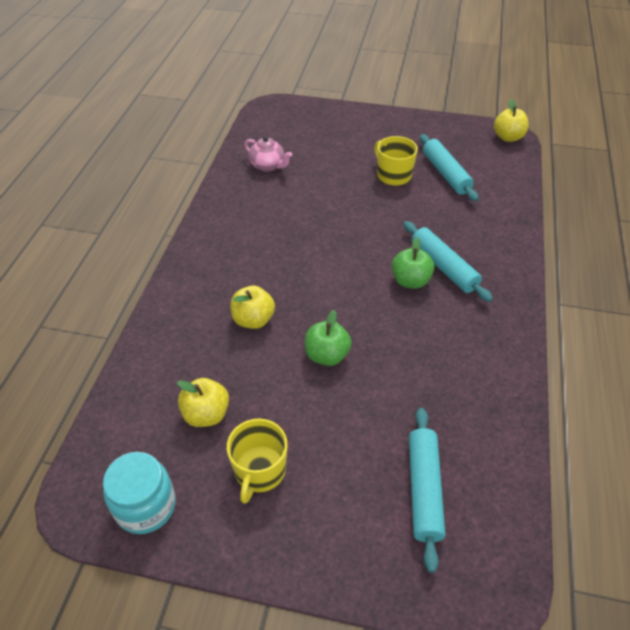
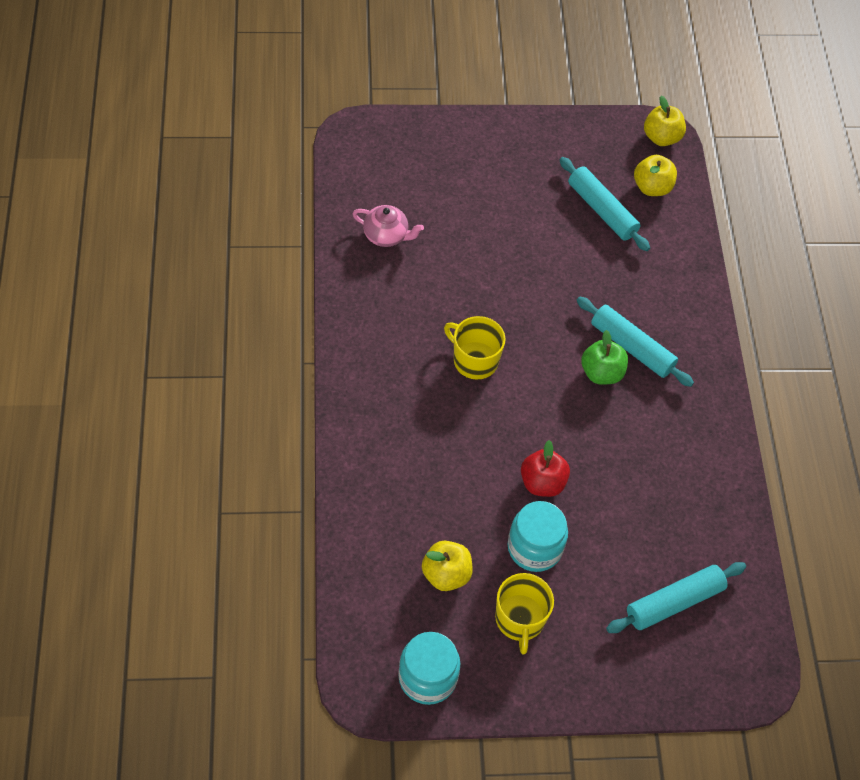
camera: 20 degrees left, 10 degrees up
yellow apple [231,286,275,329] -> yellow apple moved to [634,155,677,196]
green apple [305,310,352,366] -> red apple [521,440,570,497]
yellow mug [374,136,418,186] -> yellow mug moved to [444,316,505,380]
turquoise rolling pin [409,408,445,573] -> turquoise rolling pin turned 75 degrees clockwise [606,562,746,633]
none -> turquoise jar [508,501,568,572]

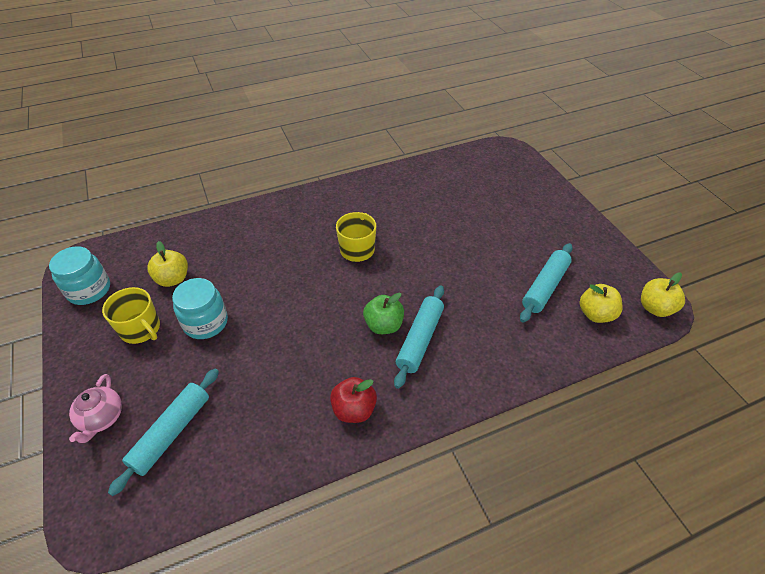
camera: 75 degrees right, 10 degrees down
pink teapot [353,205,424,247] -> pink teapot moved to [69,374,122,443]
yellow mug [495,573,554,654] -> yellow mug turned 120 degrees counterclockwise [102,287,160,344]
red apple [521,440,570,497] -> red apple moved to [330,377,377,423]
turquoise rolling pin [606,562,746,633] -> turquoise rolling pin turned 75 degrees clockwise [108,369,219,496]

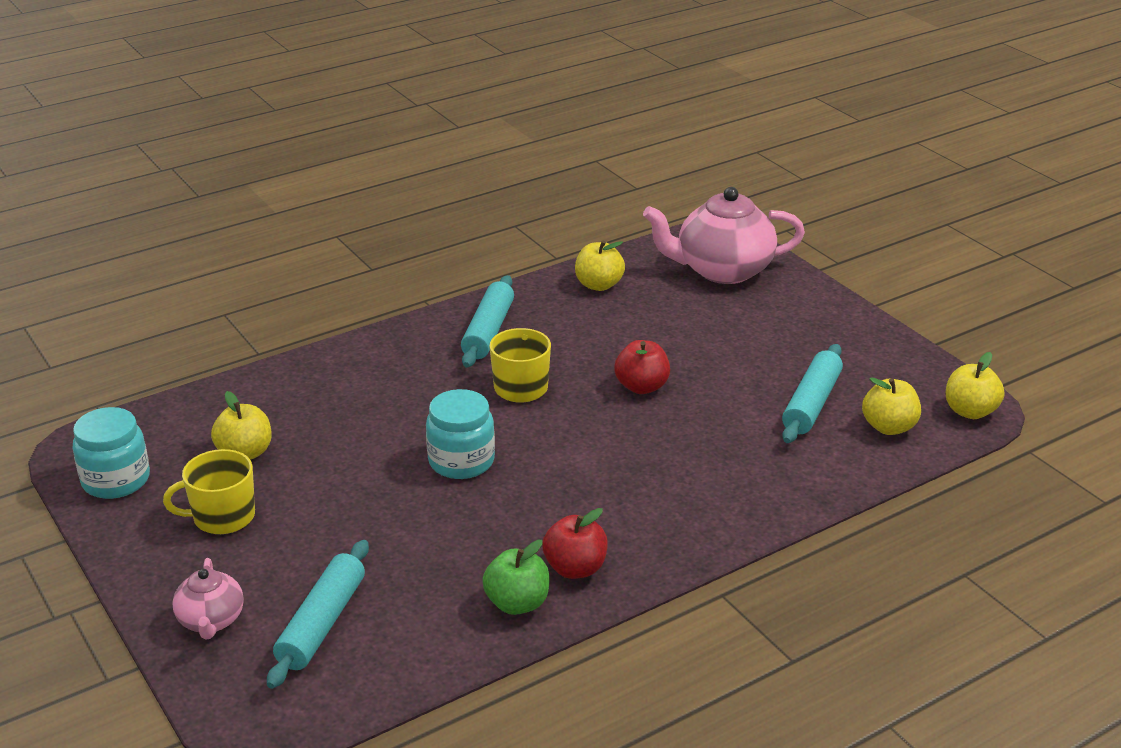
camera: 10 degrees left, 15 degrees down
yellow mug [102,287,160,344] -> yellow mug turned 135 degrees clockwise [163,449,255,534]
turquoise jar [172,278,228,339] -> turquoise jar moved to [426,389,495,479]
green apple [363,293,404,334] -> green apple moved to [482,540,549,615]
turquoise rolling pin [394,286,444,389] -> turquoise rolling pin moved to [461,275,514,368]
none -> yellow apple [575,241,625,291]
none -> red apple [614,340,670,394]
none -> pink teapot [643,187,805,284]

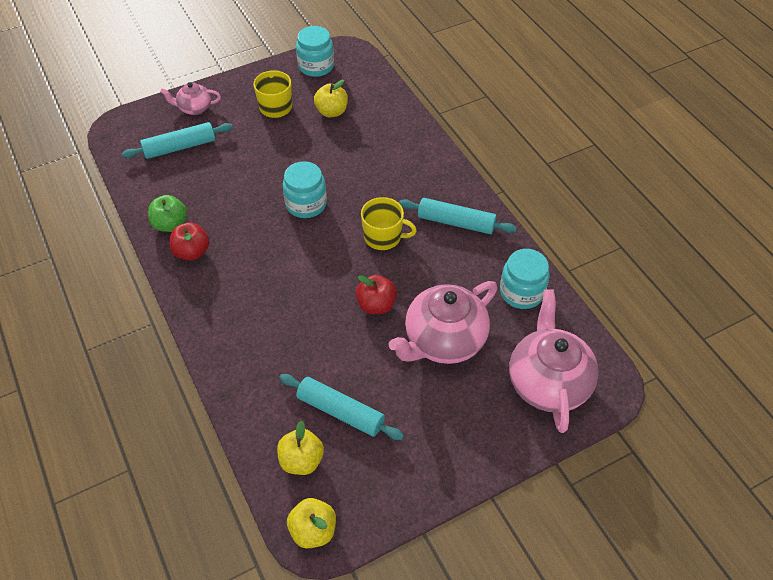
camera: 95 degrees right, 20 degrees up
turquoise rolling pin [267,540,369,689] -> turquoise rolling pin turned 45 degrees counterclockwise [122,122,233,159]
yellow apple [575,241,625,291] -> turquoise jar [500,249,550,309]
none -> pink teapot [388,281,497,364]

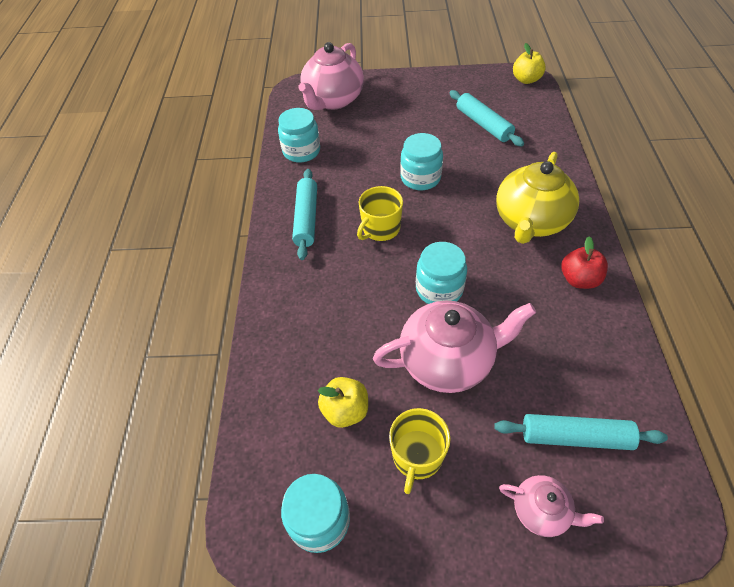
camera: 150 degrees left, 0 degrees up
green apple [148,195,187,232] -> none
yellow apple [277,421,324,475] -> none
red apple [356,275,397,314] -> turquoise jar [400,133,443,190]
yellow mug [361,197,417,250] -> yellow mug turned 90 degrees counterclockwise [357,186,403,241]
pink teapot [388,281,497,364] -> pink teapot moved to [373,301,536,393]
turquoise rolling pin [399,198,517,234] -> turquoise rolling pin turned 45 degrees clockwise [292,169,317,260]
none -> yellow teapot [496,152,579,244]

